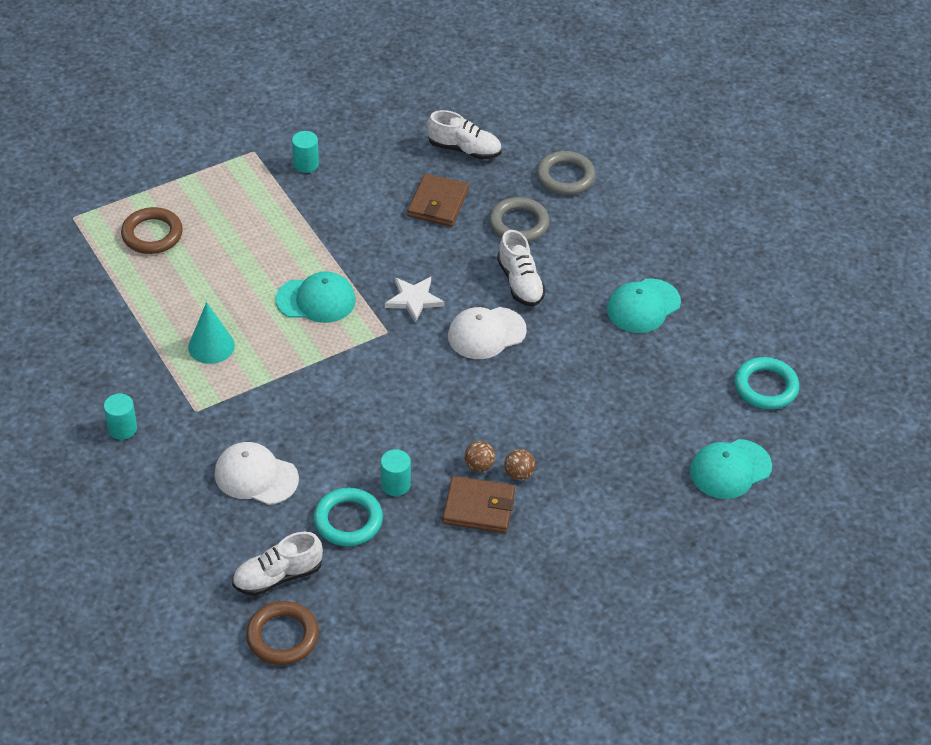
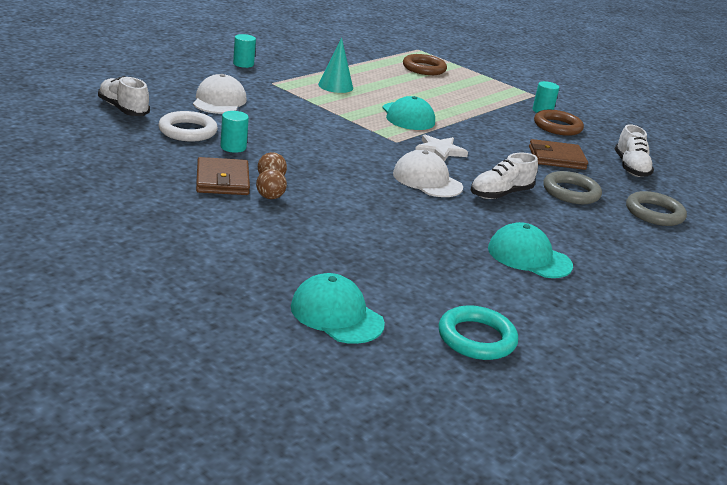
camera: 70 degrees right, 20 degrees down
brown ring [246,601,319,665] -> brown ring moved to [534,110,584,136]
turquoise ring [314,488,383,546] -> white ring [158,111,218,142]

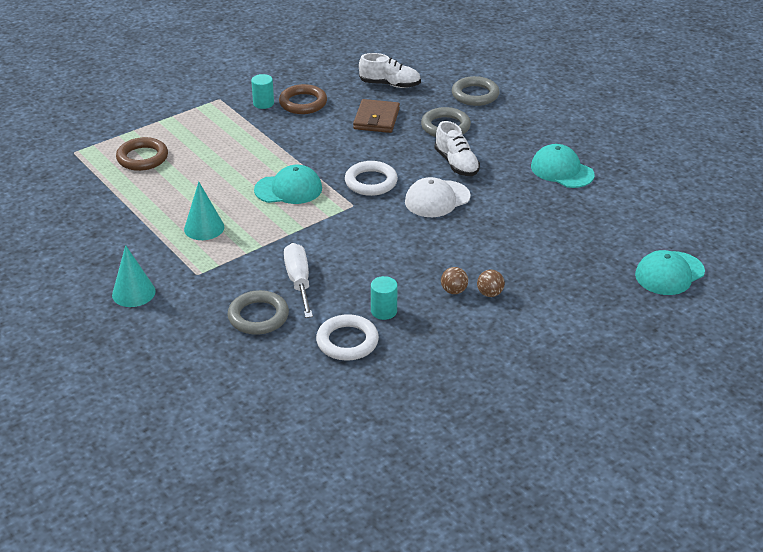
camera: 75 degrees left, 10 degrees up
white shoe [98,76,150,116] -> none
white cap [193,74,247,114] -> grey ring [228,290,289,335]
brown wallet [196,157,250,195] -> none
turquoise cylinder [233,34,256,68] -> turquoise cone [112,245,156,307]
white star [415,134,468,162] -> white ring [345,161,398,196]
turquoise ring [439,305,518,360] -> none
turquoise cap [488,222,573,278] -> turquoise cap turned 90 degrees clockwise [531,144,595,188]
none -> white screwdriver [284,243,313,318]

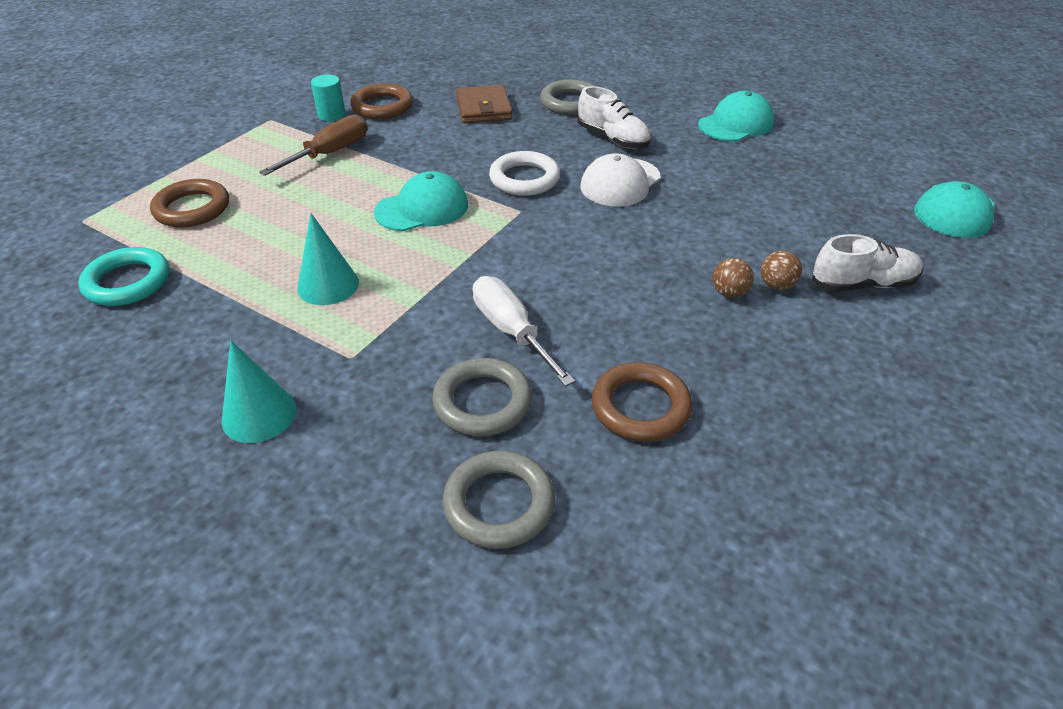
camera: 20 degrees left, 5 degrees up
white ring [316,314,379,361] -> brown ring [592,362,692,442]
white shoe [359,53,421,88] -> white shoe moved to [812,234,923,292]
turquoise cylinder [371,276,398,320] -> none
grey ring [452,76,499,106] -> grey ring moved to [442,451,555,549]
turquoise cap [531,144,595,188] -> turquoise cap turned 120 degrees clockwise [698,91,774,141]
none -> turquoise ring [78,247,169,306]
none -> brown screwdriver [259,115,367,176]

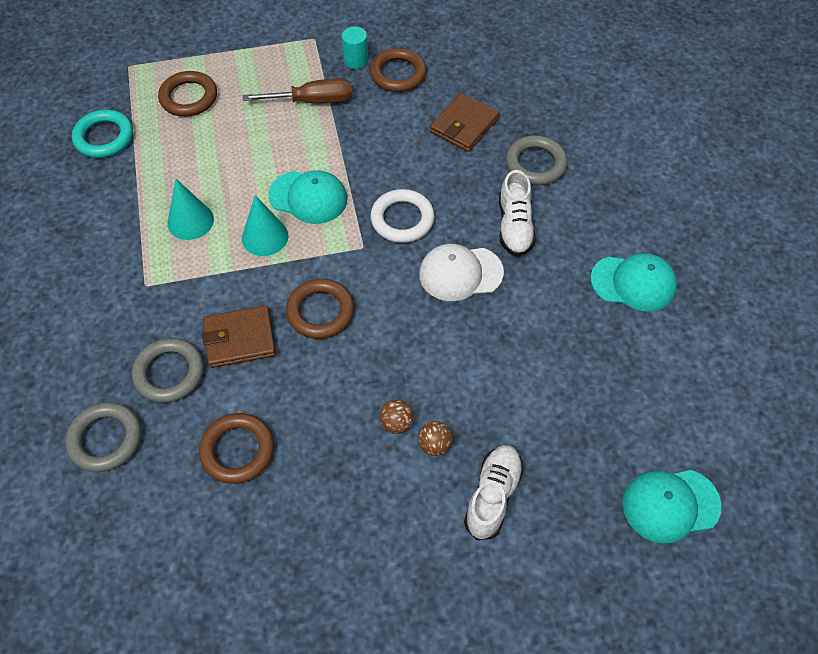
camera: 45 degrees right, 15 degrees up
turquoise cone [222,340,296,443] -> turquoise cone moved to [242,195,288,256]
white screwdriver [473,276,575,387] -> brown wallet [202,305,276,368]
white shoe [812,234,923,292] -> white shoe turned 105 degrees counterclockwise [464,445,524,540]
none -> brown ring [286,279,354,339]

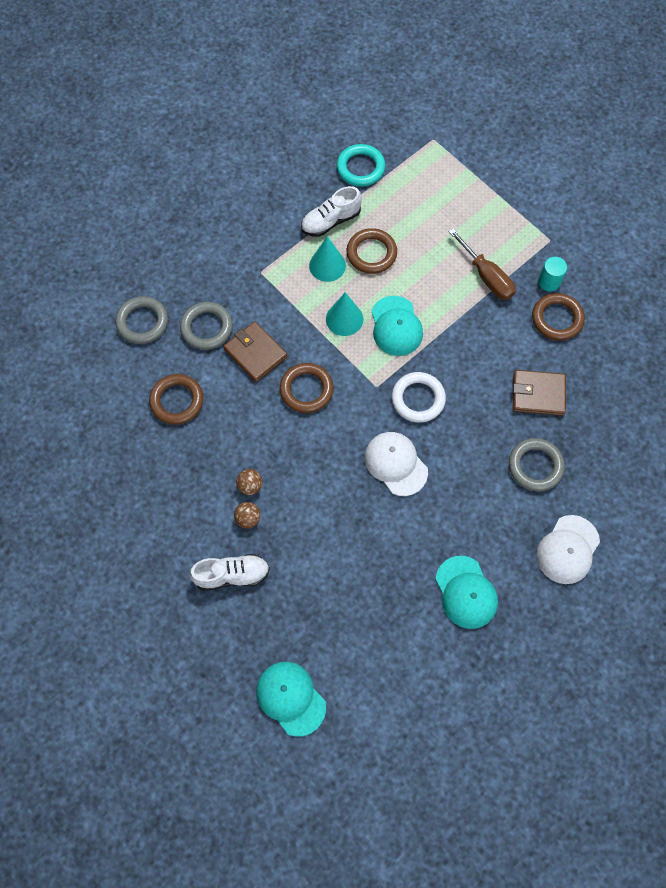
camera: 60 degrees right, 10 degrees up
brown ring [158,71,217,117] -> brown ring moved to [347,228,397,274]
white shoe [499,170,536,257] -> white shoe moved to [301,186,362,237]
none -> white cap [537,515,600,584]

